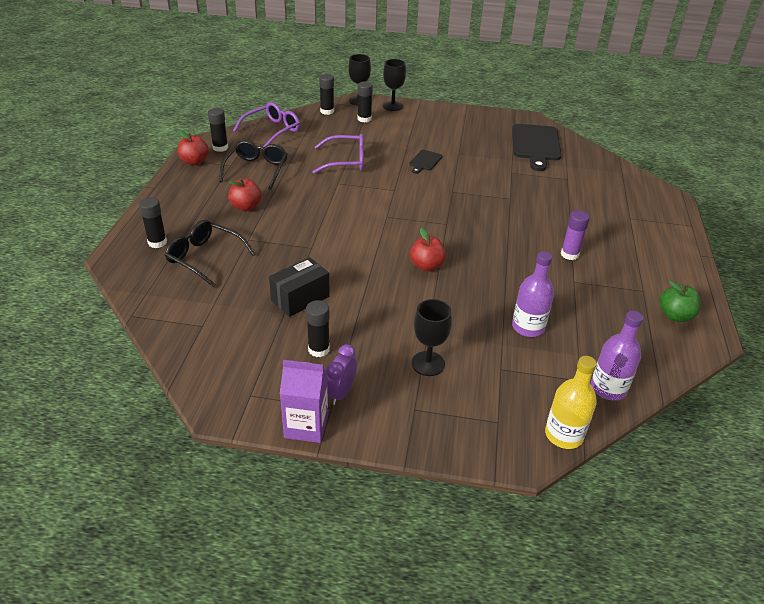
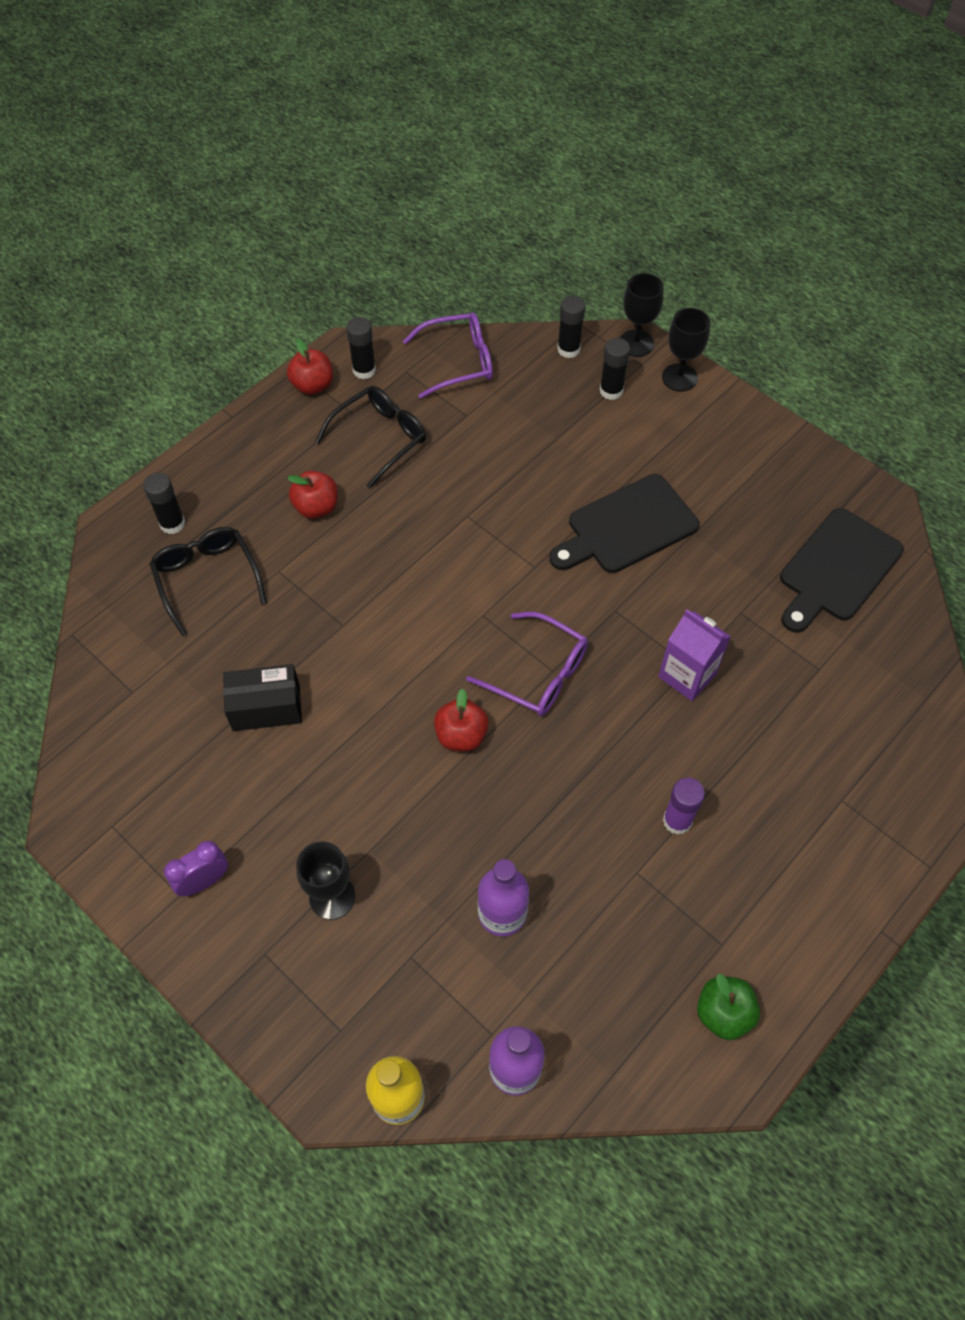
camera: 35 degrees right, 20 degrees up
purple carton [280,360,328,443] -> purple carton moved to [658,609,731,701]
black glue stick [306,300,330,357] -> none
purple glasses [312,134,364,174] -> purple glasses moved to [466,611,588,716]
black cutting board [410,150,442,174] -> black cutting board [549,474,699,573], size x2.04

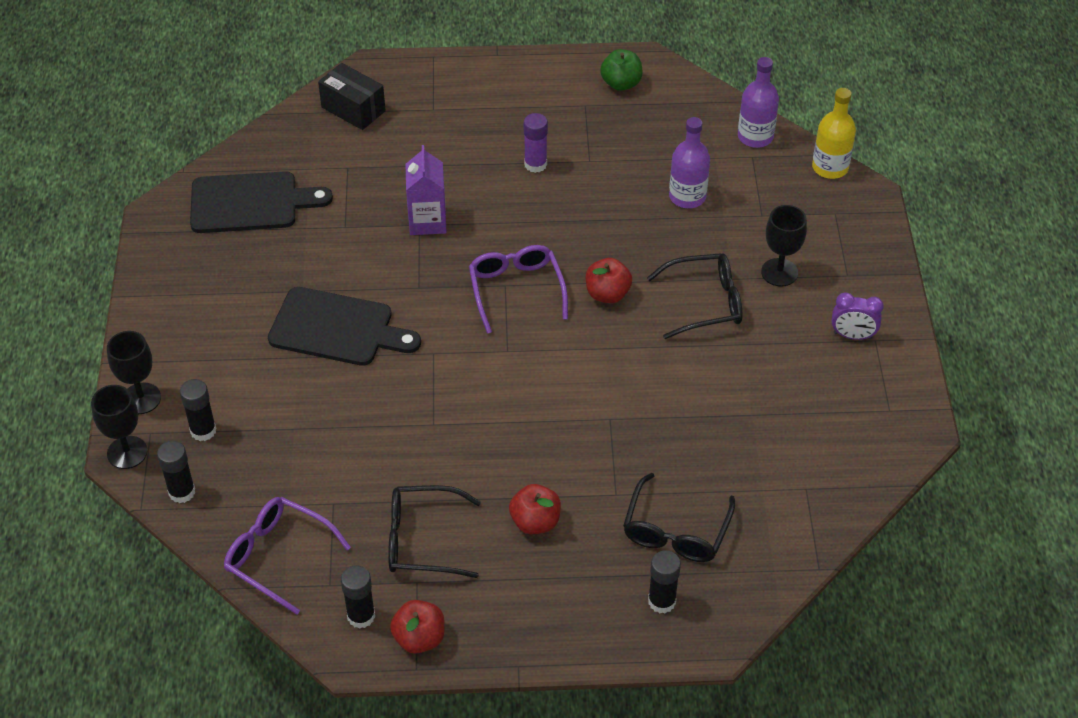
camera: 135 degrees left, 10 degrees down
black box [223,664,302,731] -> black box moved to [318,63,386,130]
none -> black glasses [647,253,743,339]

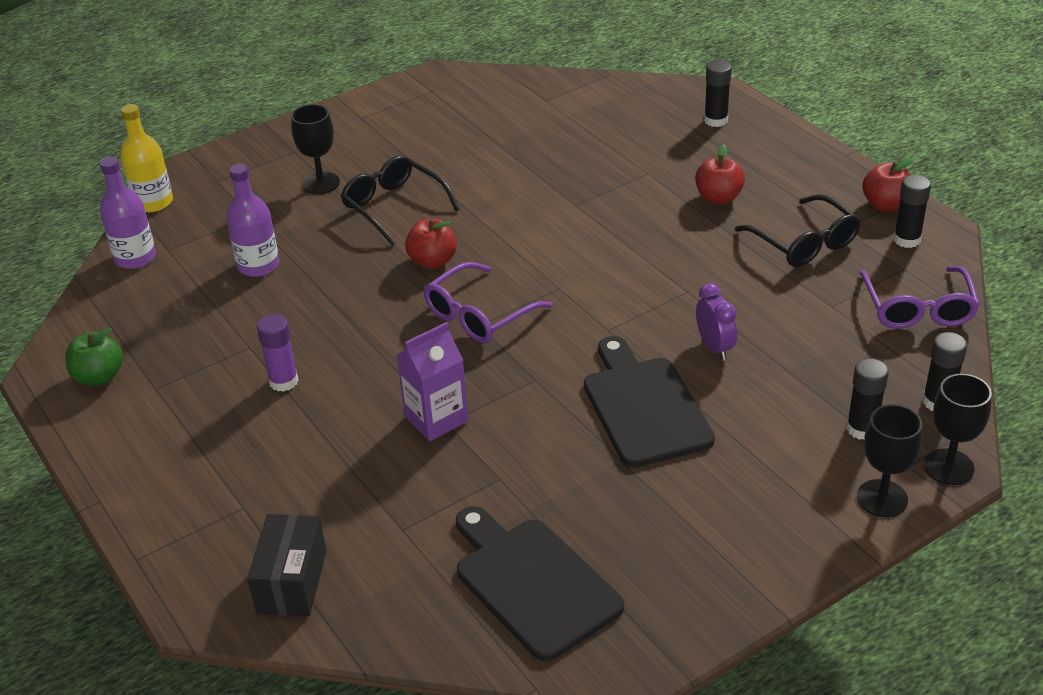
camera: 120 degrees left, 10 degrees down
black glasses [623,473,735,562] -> none
purple clock [832,292,884,340] -> purple clock moved to [696,283,737,360]

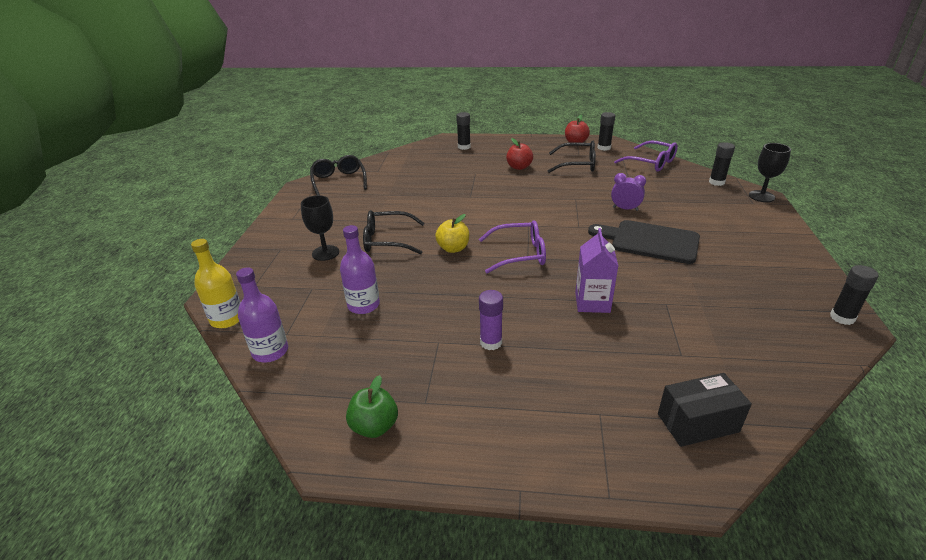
camera: 50 degrees left, 5 degrees down
black box [247,514,327,616] -> black box turned 60 degrees counterclockwise [658,373,752,447]
red apple [405,218,457,269] -> yellow apple [435,214,469,253]
purple glasses [424,262,553,343] -> purple glasses turned 90 degrees counterclockwise [479,220,546,273]
black cutting board [456,506,624,662] -> none
black glue stick [847,358,889,439] -> black glue stick moved to [830,265,879,325]
black goblet [857,404,922,517] -> none
none -> black glasses [310,155,367,195]

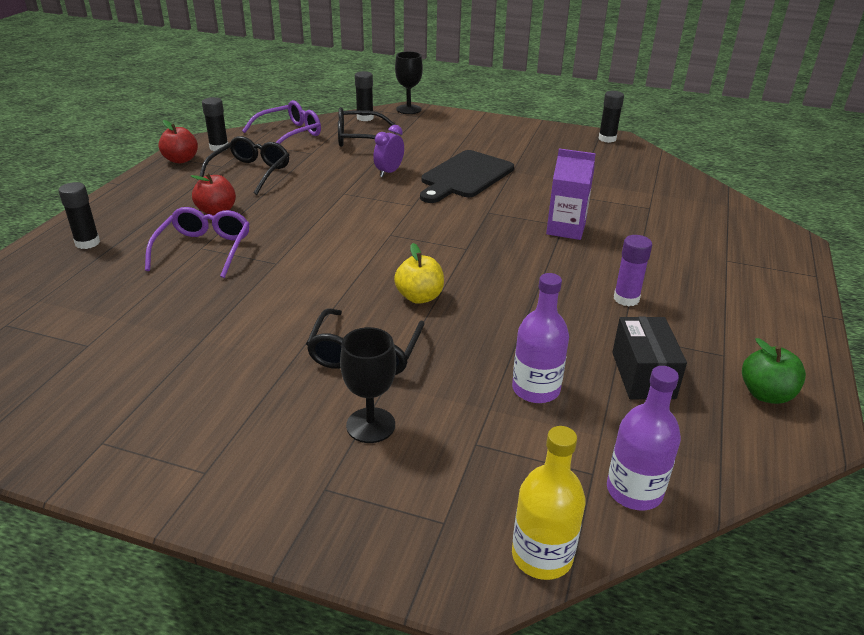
camera: 80 degrees left, 0 degrees up
black glasses [310,155,367,195] -> black glasses moved to [338,107,396,147]
purple glasses [479,220,546,273] -> purple glasses moved to [145,207,250,278]
black box [658,373,752,447] -> black box moved to [612,317,687,399]

